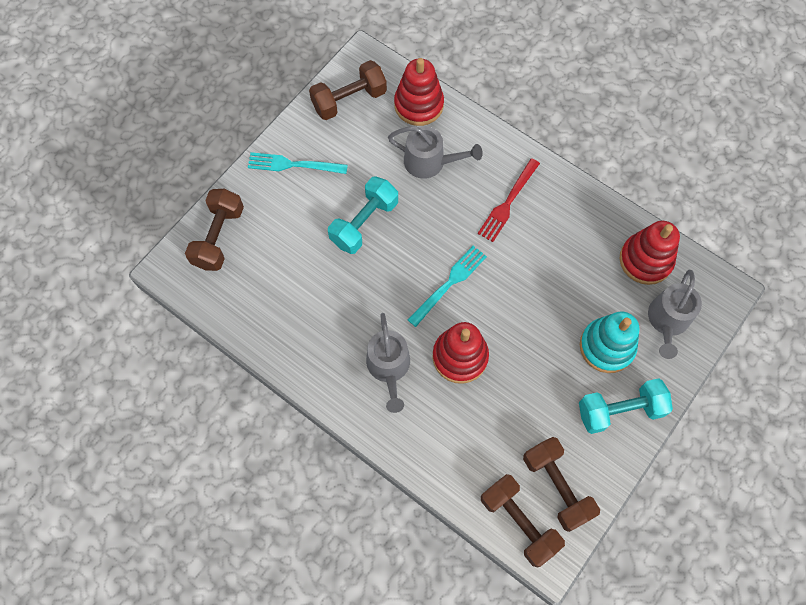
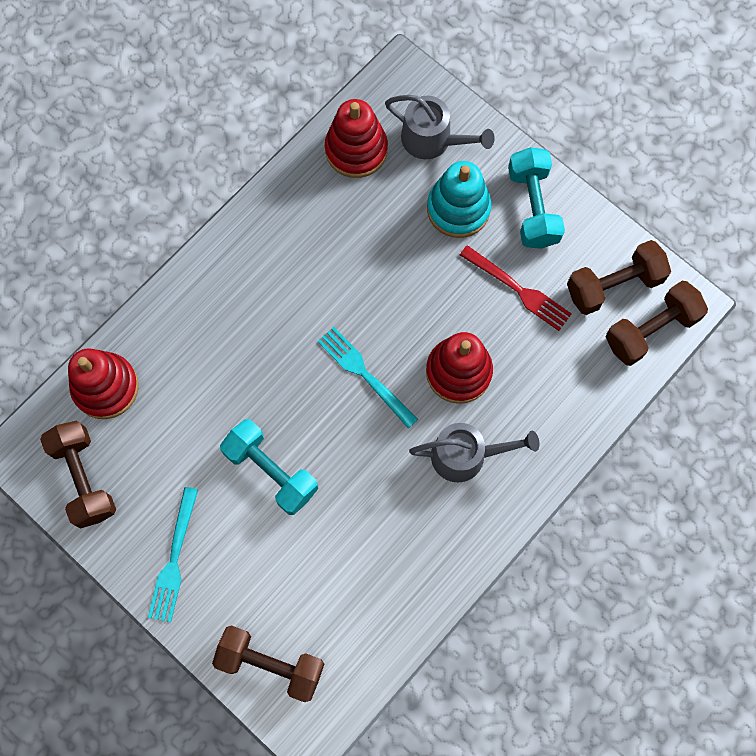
camera: 85 degrees left, 5 degrees up
grey watering can [388,126,483,179] -> none
red fork [478,158,540,242] -> red fork moved to [460,245,572,331]

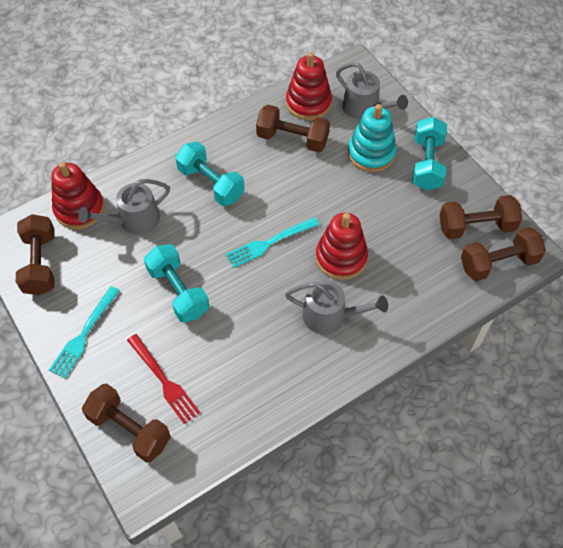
camera: 15 degrees right, 15 degrees down
turquoise fork [318,327,418,429] -> turquoise fork turned 90 degrees counterclockwise [226,217,320,268]
red fork [460,245,572,331] -> red fork moved to [127,334,200,424]
none -> grey watering can [79,179,170,235]
none -> turquoise dumbbell [175,141,245,206]
none -> brown dumbbell [256,105,330,152]

